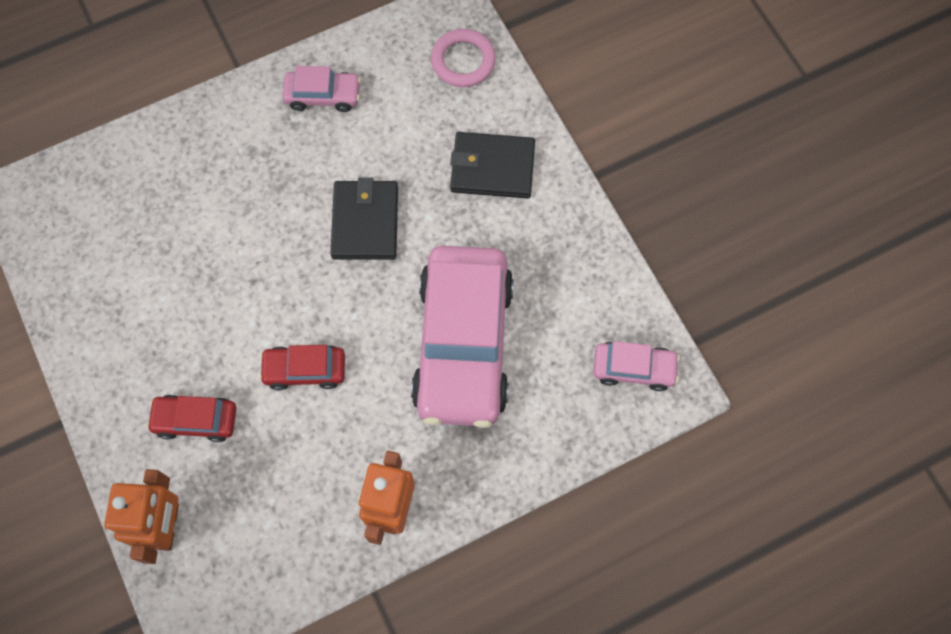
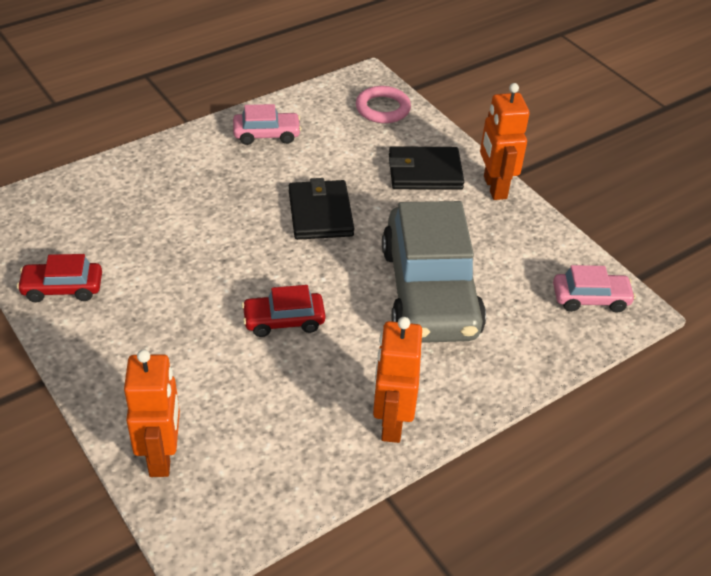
camera: 10 degrees left, 25 degrees down
red car [147,395,236,442] -> red car moved to [17,254,102,302]
pink car [411,246,514,428] -> grey car [382,201,486,343]
none -> orange robot [480,83,529,200]

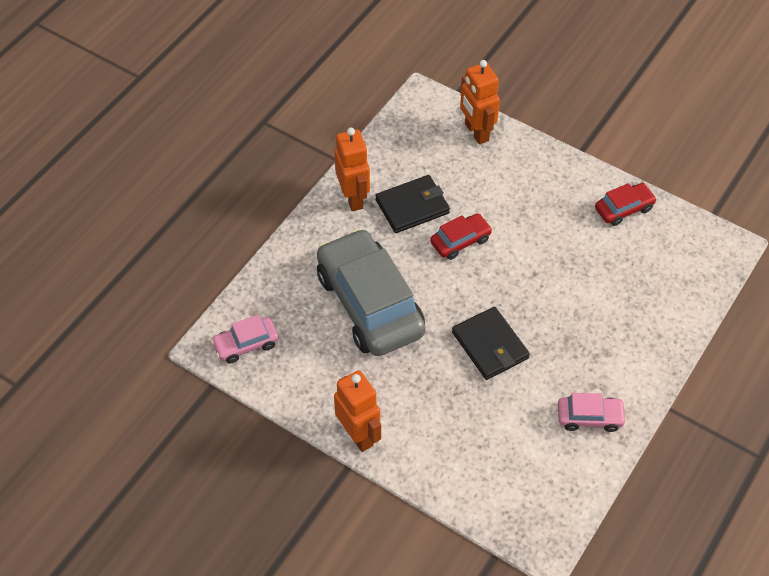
camera: 160 degrees right, 10 degrees up
pink car [233,104,301,145] -> pink car turned 150 degrees counterclockwise [558,393,626,432]
pink ring [356,86,411,123] -> none
black wallet [389,146,464,190] -> black wallet moved to [375,175,450,233]

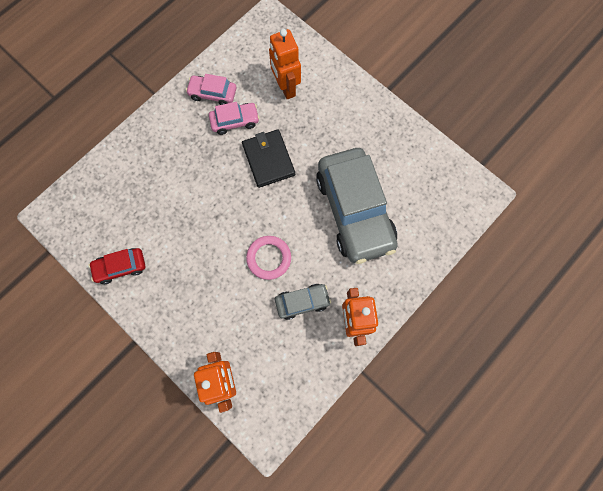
camera: 170 degrees left, 20 degrees up
pink car [211,315,279,363] -> pink car moved to [209,102,260,135]
orange robot [334,370,381,452] -> orange robot moved to [269,29,301,99]
black wallet [375,175,450,233] -> grey car [275,284,331,320]
red car [430,213,492,260] -> pink ring [246,236,291,280]

